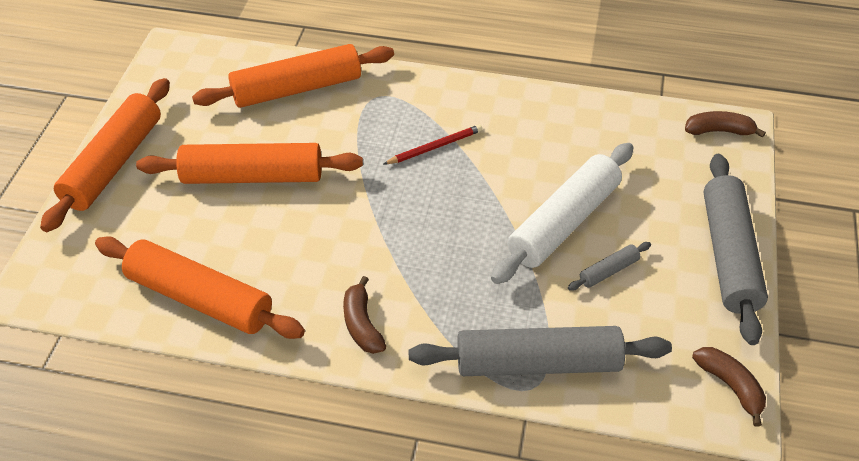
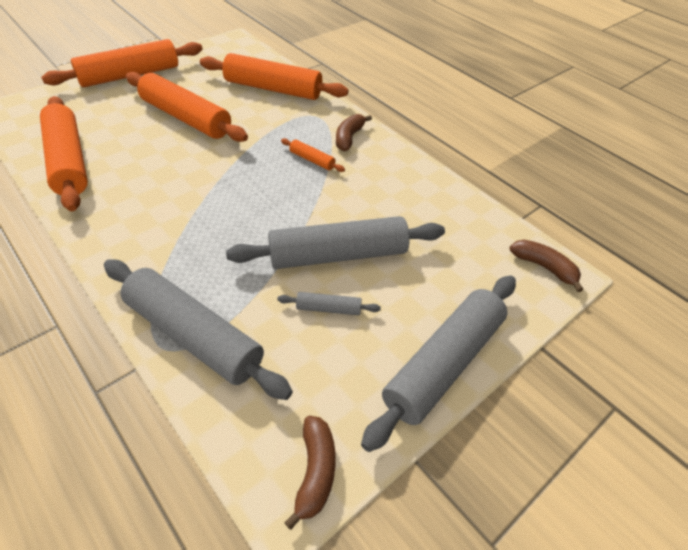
camera: 35 degrees right, 0 degrees up
brown banana [343,276,386,354] -> brown banana moved to [336,114,372,151]
red pencil [384,124,483,164] -> orange rolling pin [281,138,345,172]
white rolling pin [491,143,634,284] -> grey rolling pin [226,216,445,269]

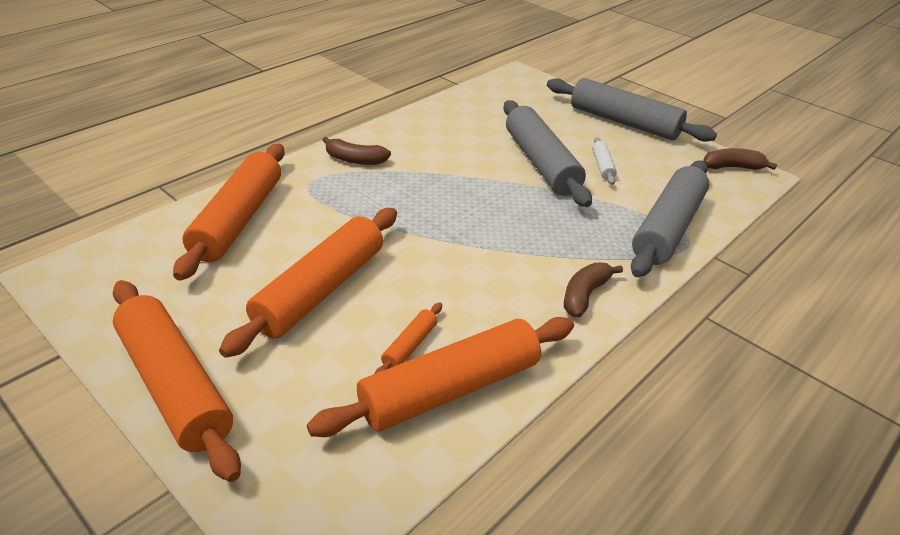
camera: 95 degrees left, 10 degrees down
grey rolling pin [277,292,381,315] -> white rolling pin [592,137,617,185]
orange rolling pin [281,138,345,172] -> orange rolling pin moved to [375,302,442,374]
brown banana [510,240,583,292] -> brown banana moved to [564,262,623,317]

